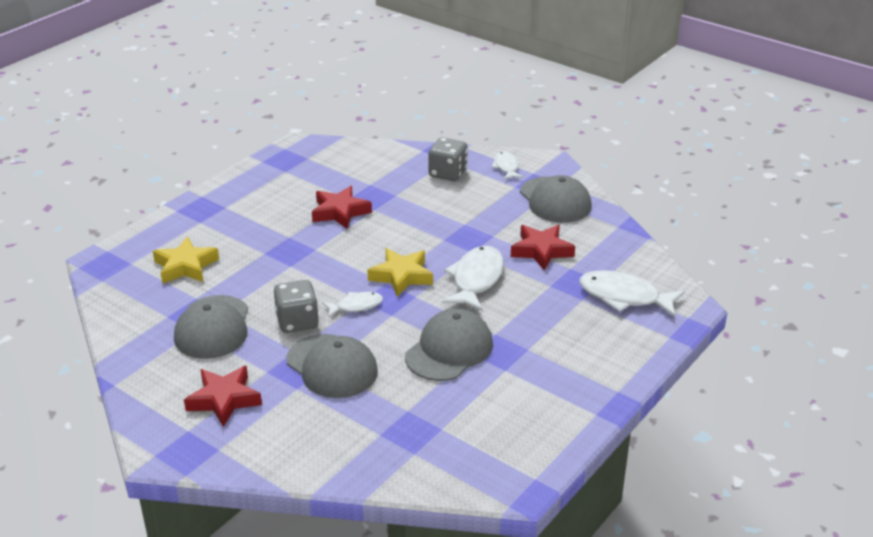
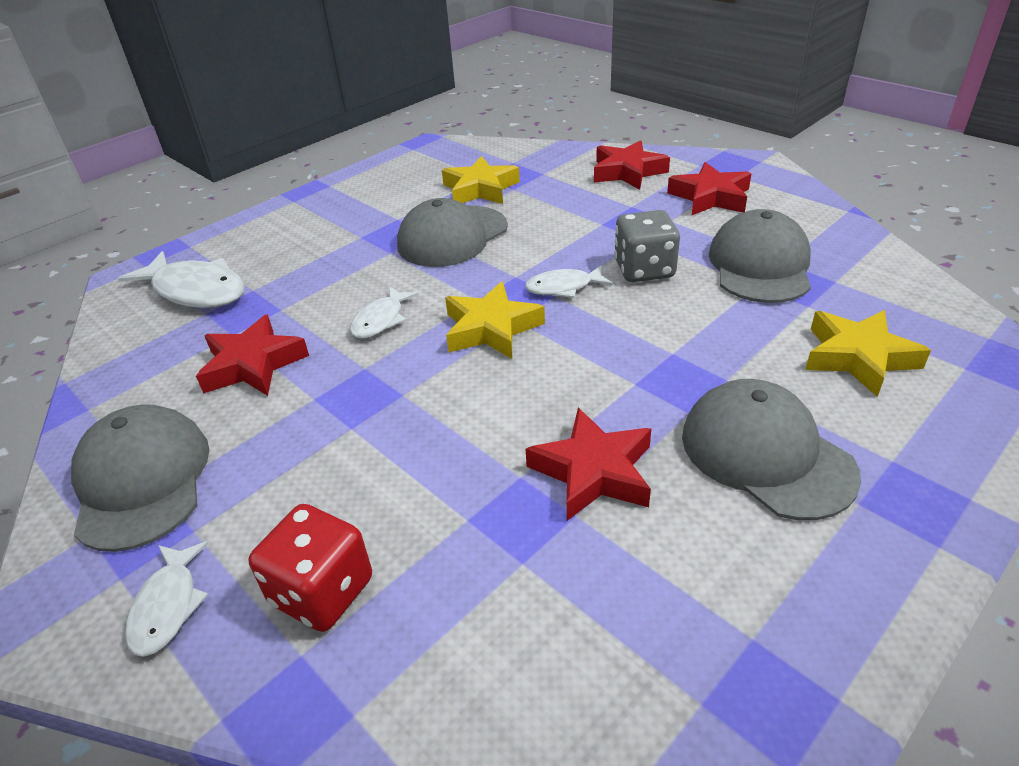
camera: 170 degrees left, 5 degrees up
grey cap [286,334,378,398] -> grey cap moved to [682,379,861,520]
grey dice [428,137,468,181] -> red dice [248,504,372,632]
white fish [442,246,504,311] -> white fish [350,286,418,339], size x0.57
none -> yellow star [442,156,520,204]
none -> red star [594,140,670,190]

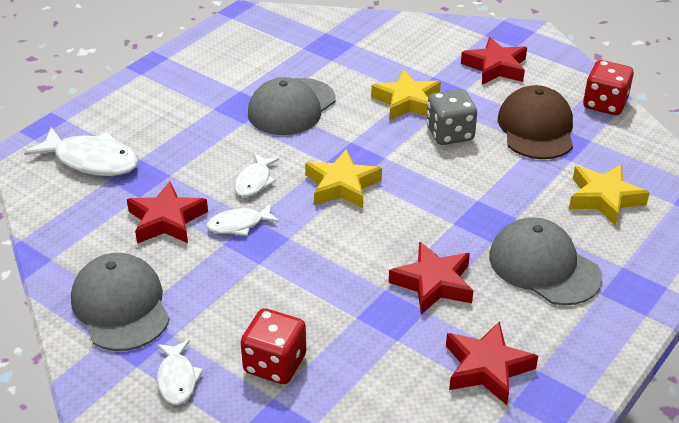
camera: 10 degrees left, 0 degrees up
yellow star [442,156,520,204] -> yellow star moved to [371,70,441,121]
white fish [525,265,613,298] -> white fish moved to [207,203,279,236]
red star [594,140,670,190] -> red star moved to [446,321,538,405]
grey cap [709,209,811,303] -> brown cap [498,85,573,159]
none -> red dice [583,60,634,115]

